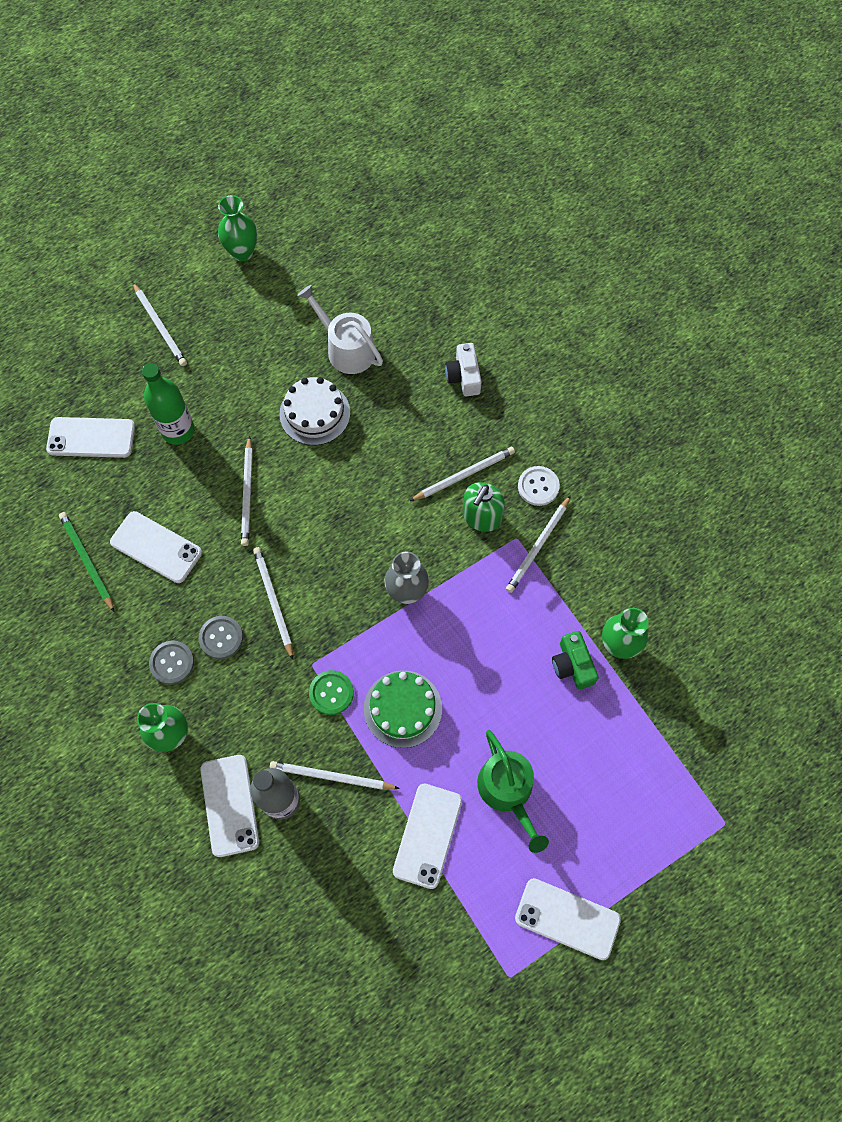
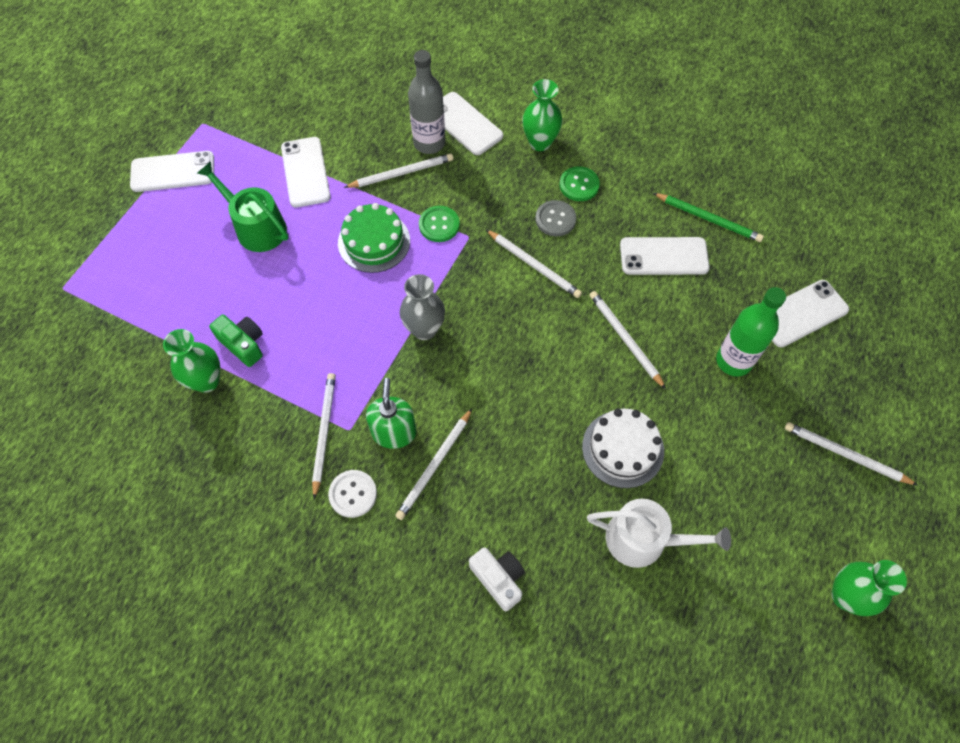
camera: 150 degrees right, 5 degrees down
grey button [149,640,194,685] -> green button [559,166,600,201]

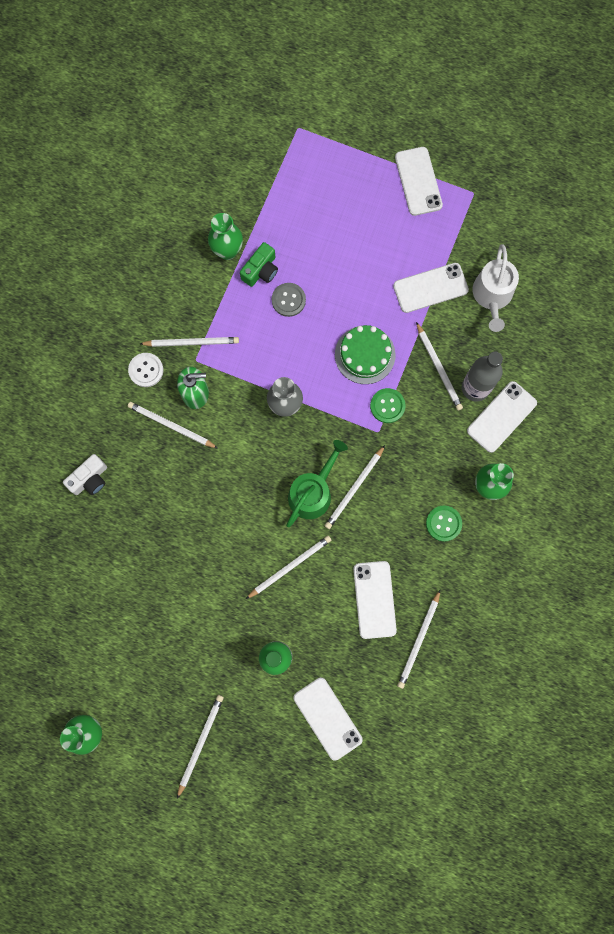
camera: 85 degrees right, 15 degrees up
green watering can [197,161,288,252] -> green watering can moved to [286,440,348,527]
grey button [535,200,576,236] -> grey button moved to [272,283,306,317]
white cake [582,409,664,488] -> none
white watering can [587,499,731,568] -> white watering can moved to [473,244,519,332]
green pencil [653,193,764,242] -> white pencil [397,590,440,689]

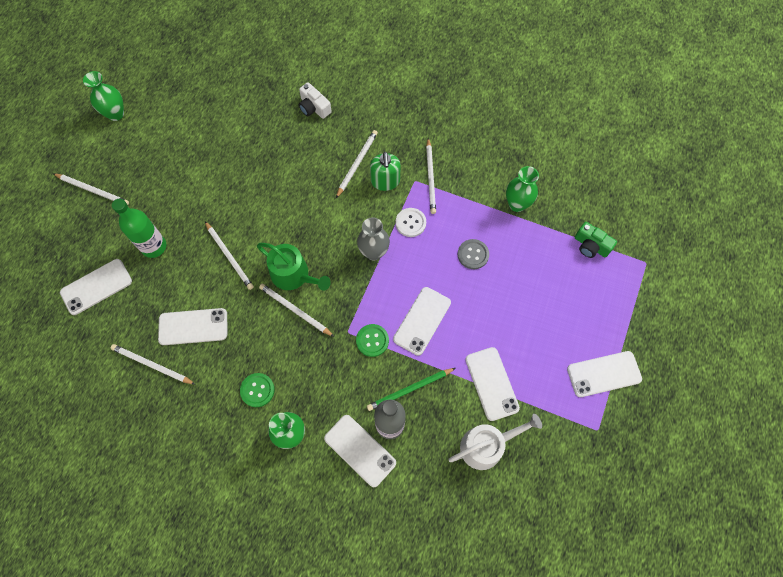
camera: 90 degrees right, 10 degrees down
white button [128,353,163,387] -> white button moved to [396,208,426,237]
green camera [240,242,278,287] -> green camera moved to [575,222,617,258]
green cake [335,325,396,384] -> white phone [393,287,451,356]
white pencil [416,322,463,411] -> green pencil [367,368,455,411]
white watering can [473,244,519,332] -> white watering can turned 150 degrees clockwise [448,414,542,470]

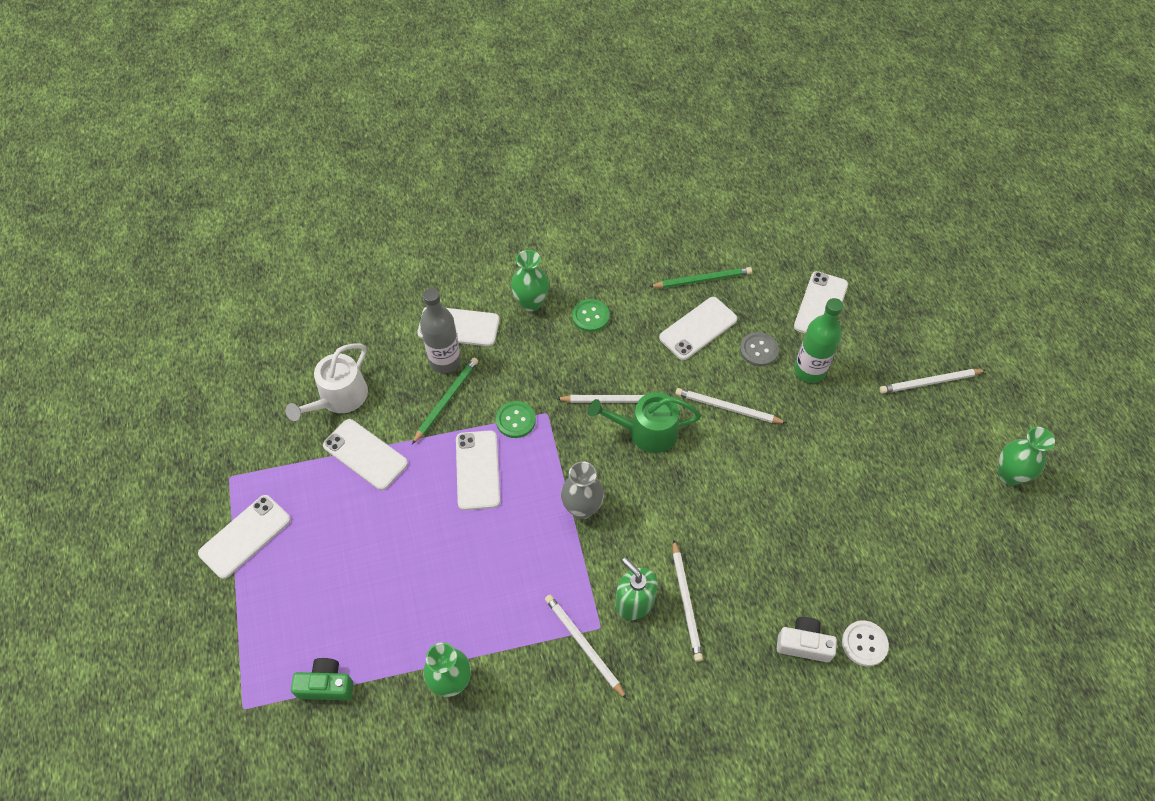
camera: 145 degrees right, 10 degrees down
white pencil [110,344,196,385] -> green pencil [649,267,752,288]
white button [396,208,426,237] -> white button moved to [842,621,889,666]
grey button [458,239,489,269] -> grey button moved to [740,332,779,366]

